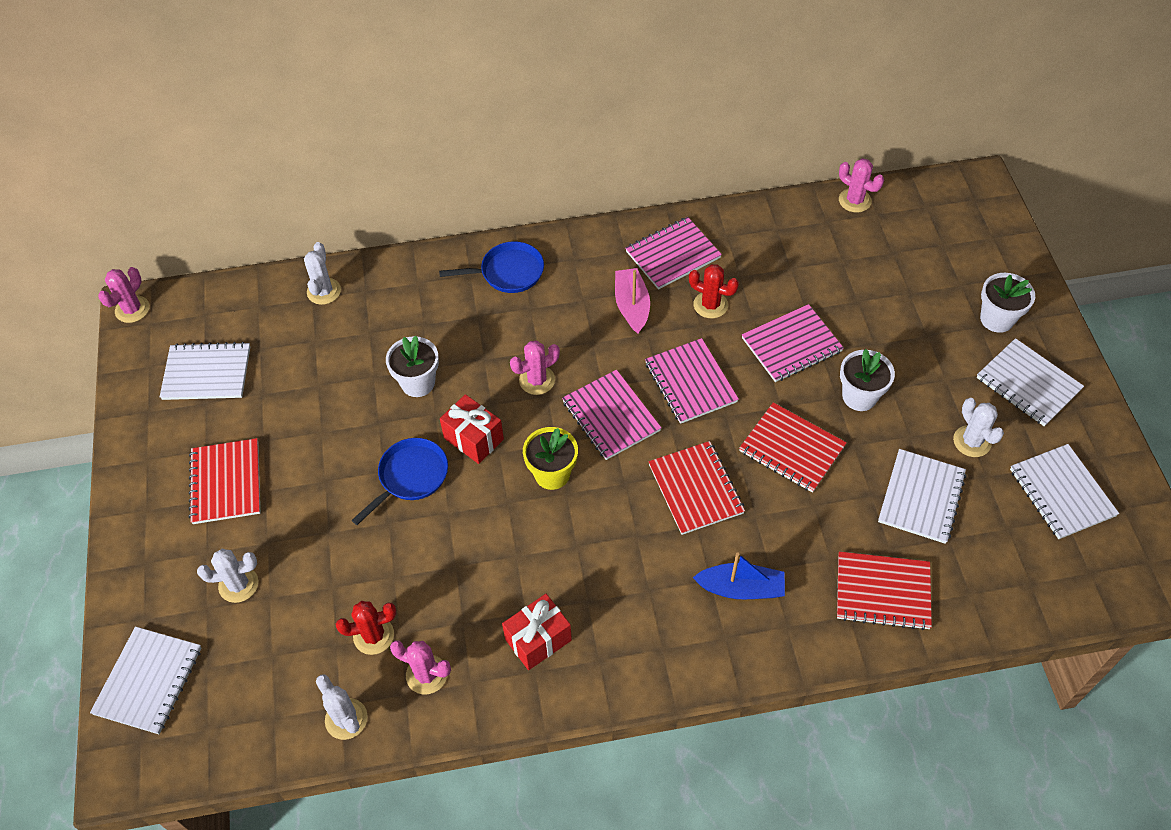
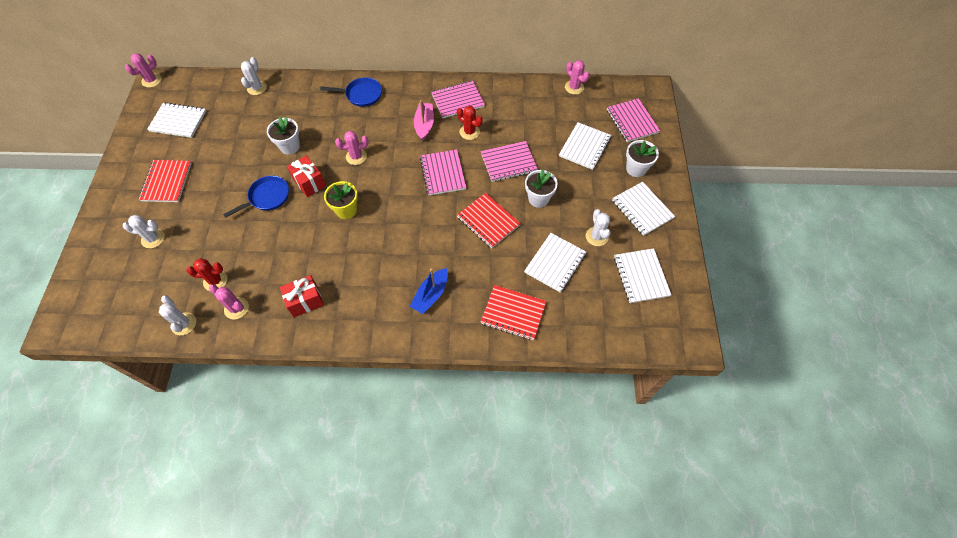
camera: 10 degrees right, 5 degrees up
white notebook [90,627,201,734] -> white notebook moved to [559,122,611,170]
pink notebook [562,370,662,460] -> pink notebook moved to [607,98,660,142]
red notebook [648,441,745,535] -> none
blue boat [693,552,785,599] -> blue boat turned 105 degrees clockwise [410,268,448,314]

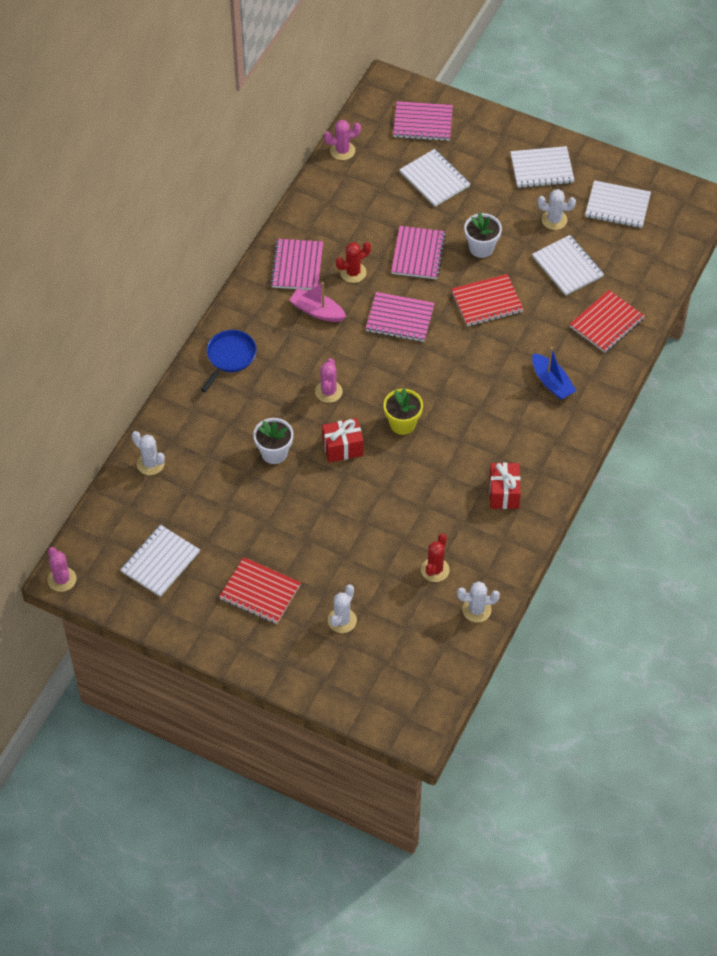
camera: 65 degrees left, 5 degrees down
pink cactus [209,284,249,319] -> none
blue pan [223,176,289,218] -> none
white flower pot [626,140,659,177] -> none

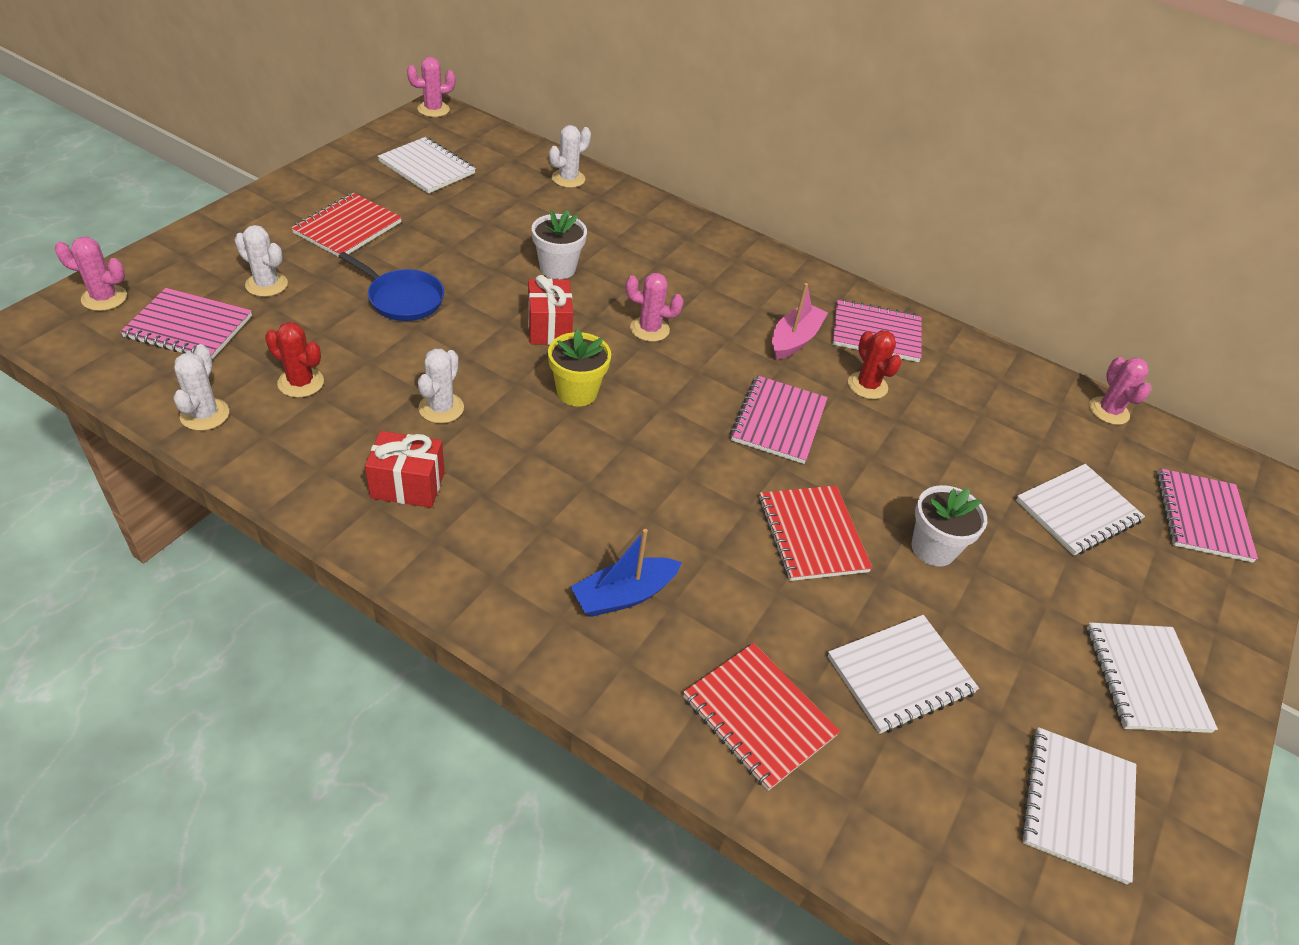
camera: 90 degrees right, 10 degrees down
blue pan [201,330,257,392] -> blue pan moved to [338,252,444,321]
pink notebook [391,226,446,279] -> pink notebook moved to [120,288,252,359]
white cactus [537,189,576,230] -> white cactus moved to [418,349,464,423]
none -> pink cactus [55,237,127,311]

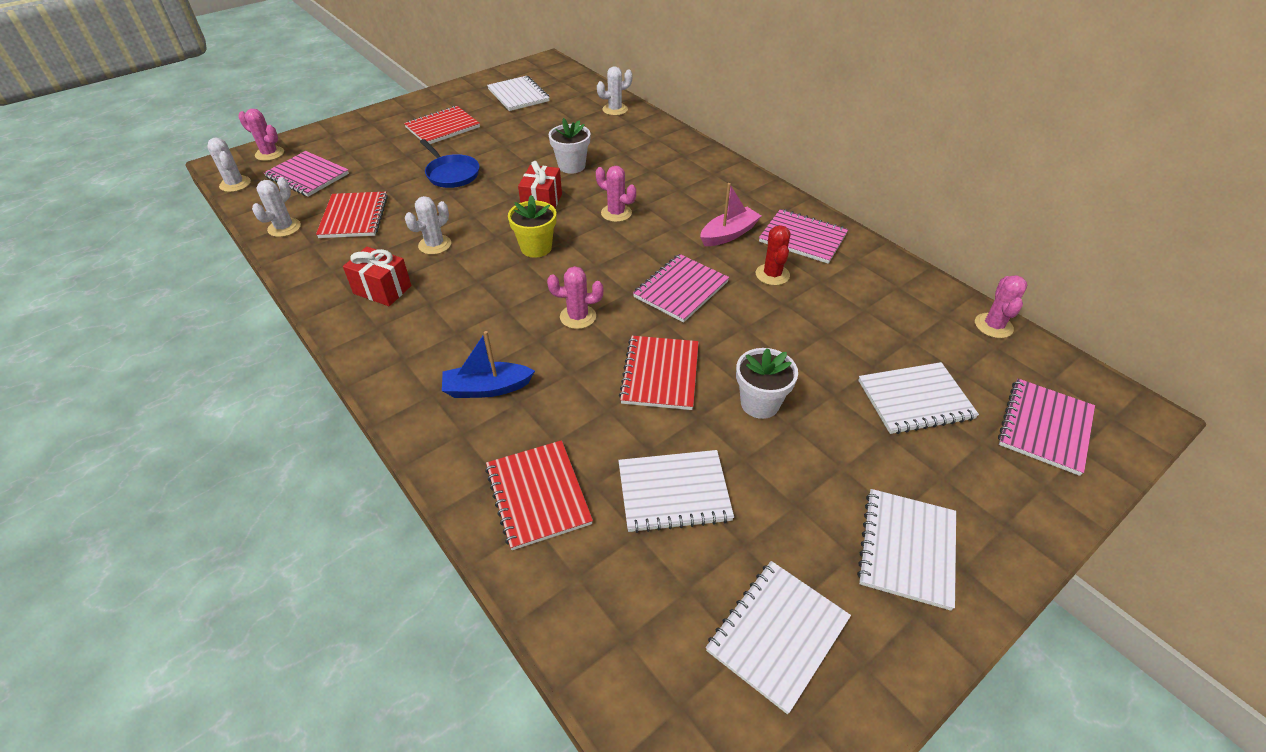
camera: 25 degrees right, 0 degrees up
white cactus [235,225,288,297] -> white cactus moved to [207,138,251,192]
red cactus [265,322,324,398] -> red notebook [316,192,388,238]
pink cactus [407,57,455,117] -> pink cactus moved to [547,266,603,329]

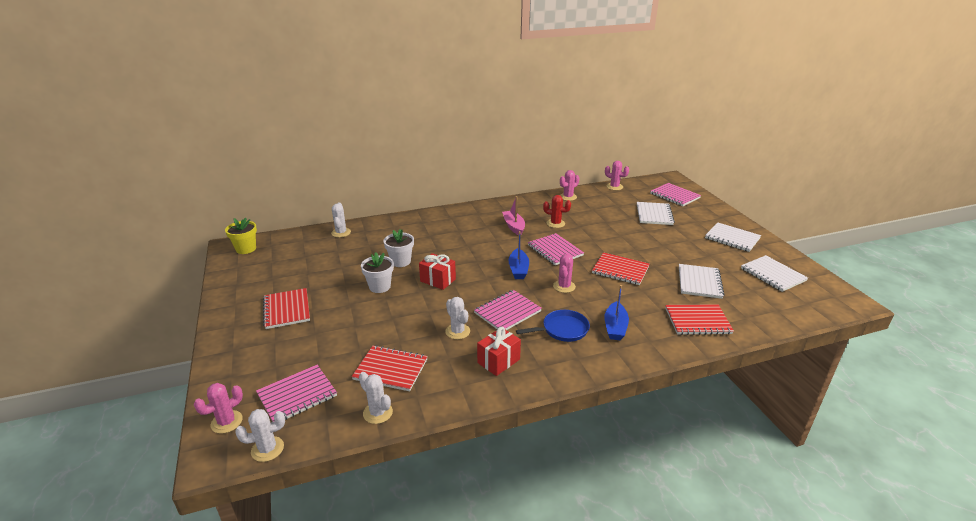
camera: 70 degrees left, 15 degrees down
blue pan [420,139,480,188] -> blue pan moved to [516,310,590,342]
white notebook [487,76,550,111] -> none
yellow flower pot [508,195,556,258] -> yellow flower pot moved to [225,218,257,254]
pink cactus [596,166,636,222] -> pink cactus moved to [560,170,579,201]
white flower pot [736,348,798,419] -> white flower pot moved to [361,253,394,293]
pink notebook [759,209,848,264] -> pink notebook moved to [474,290,542,330]
none -> blue boat [508,231,529,279]

